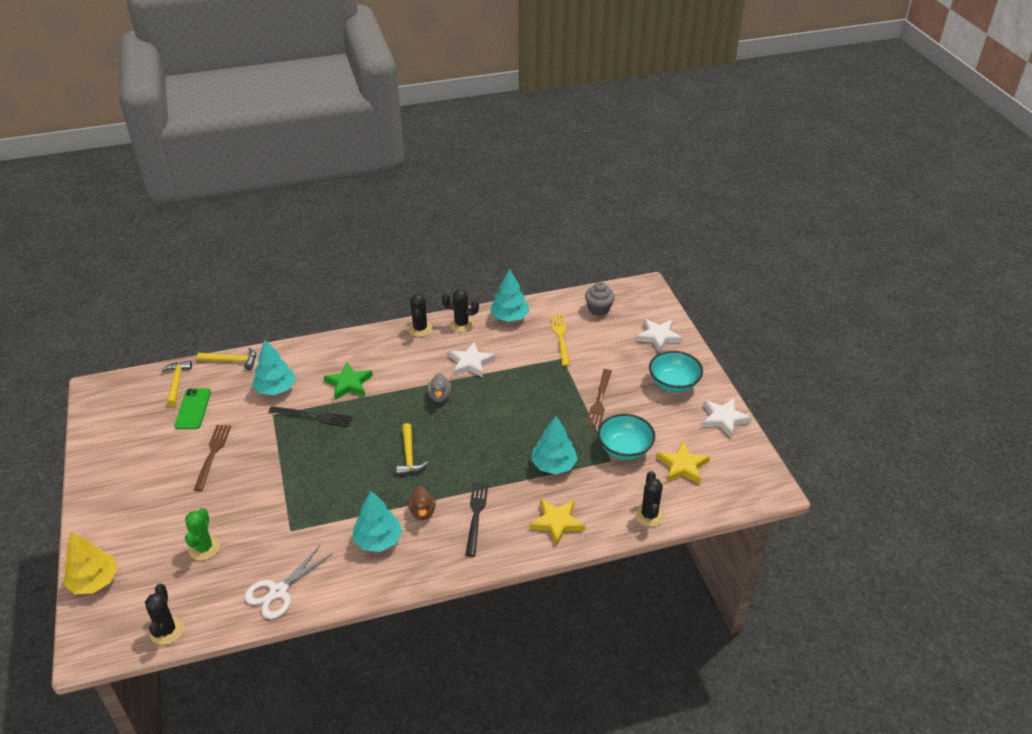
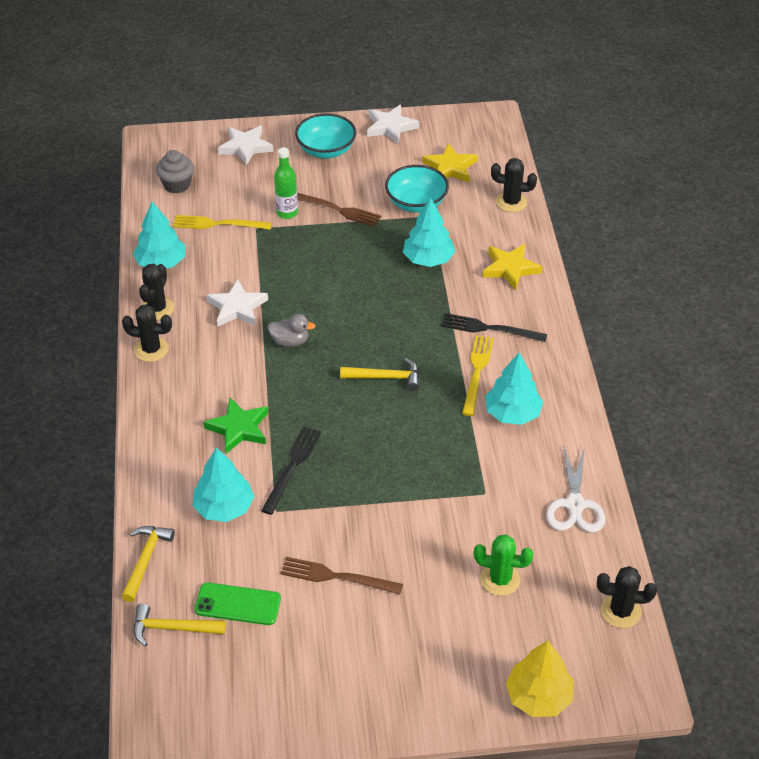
camera: 80 degrees left, 5 degrees up
white scissors [244,545,332,619] -> white scissors turned 45 degrees clockwise [546,445,605,533]
brown duck [408,486,435,520] -> yellow fork [462,335,494,416]
none -> green bottle [274,147,298,219]

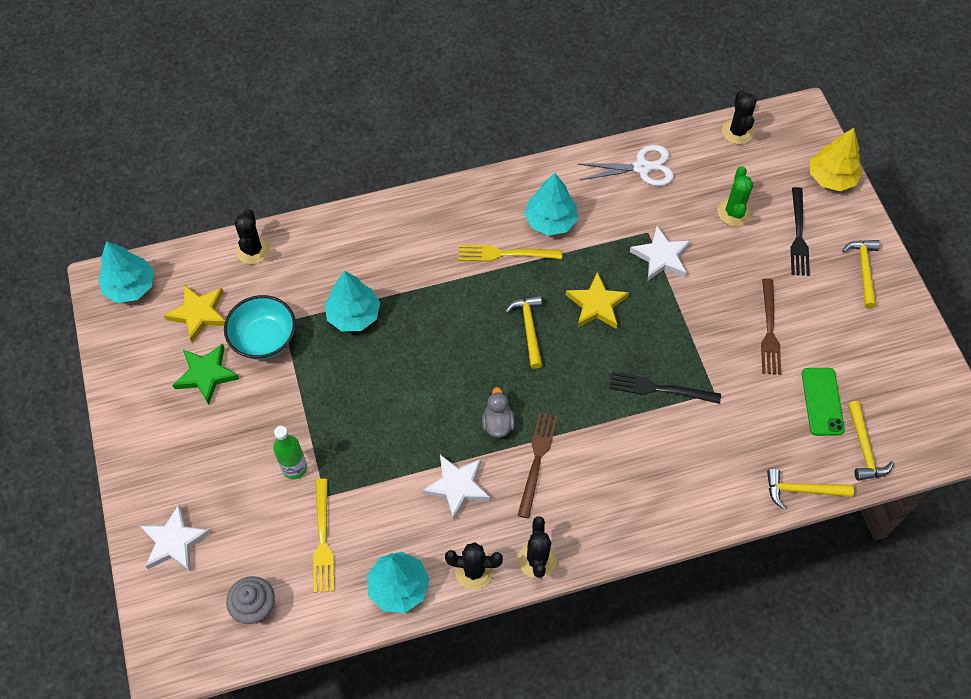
camera: 100 degrees left, 15 degrees up
turquoise tree [193,447,254,522] -> turquoise tree moved to [98,241,154,303]
green star [203,398,268,454] -> green star moved to [172,343,239,405]
turquoise bowl [295,113,357,159] -> none
brown fork [297,193,382,227] -> brown fork moved to [517,412,558,518]
white star [367,105,419,144] -> white star moved to [630,226,691,281]
black fork [441,313,547,342] -> black fork moved to [790,187,810,276]
yellow star [482,244,542,290] -> yellow star moved to [566,272,629,329]
none -> yellow hammer [842,240,880,308]

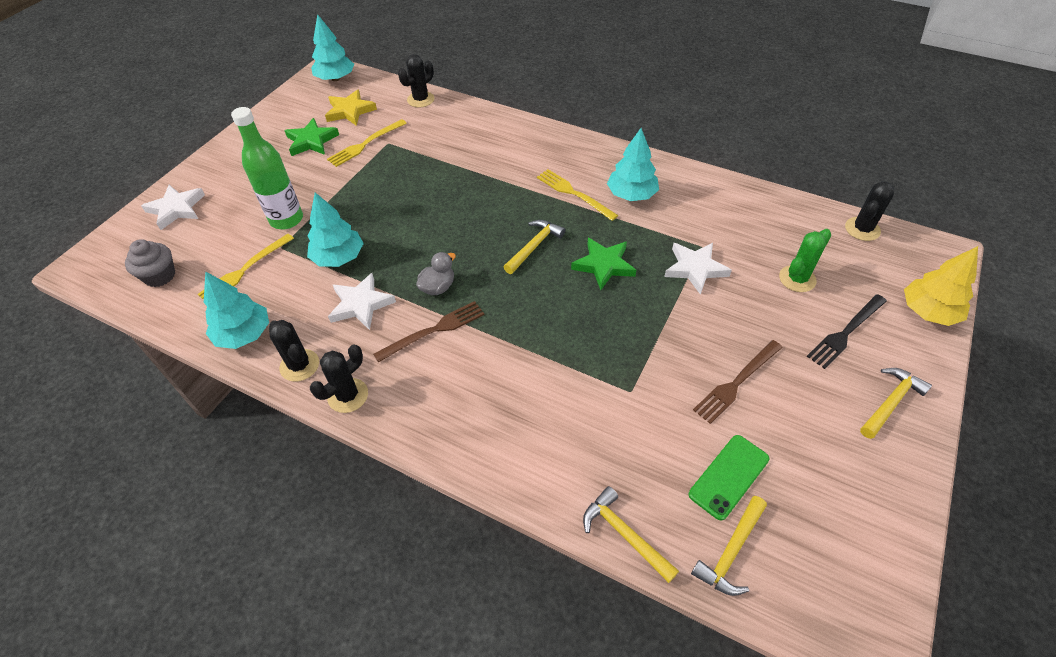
camera: 45 degrees right, 10 degrees down
turquoise bowl [224,295,296,359] -> yellow fork [327,119,407,167]
green bottle [273,426,307,479] -> green bottle [231,107,303,229], size x1.52
turquoise tree [324,271,380,331] -> turquoise tree moved to [307,192,364,267]
yellow star [566,272,629,329] -> green star [571,238,636,290]
white scissors [578,145,674,186] -> none
black fork [609,372,721,404] -> none

